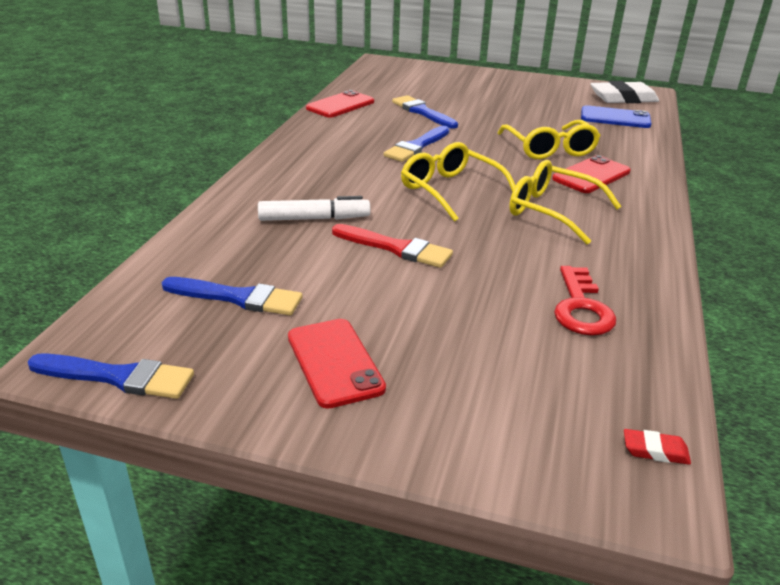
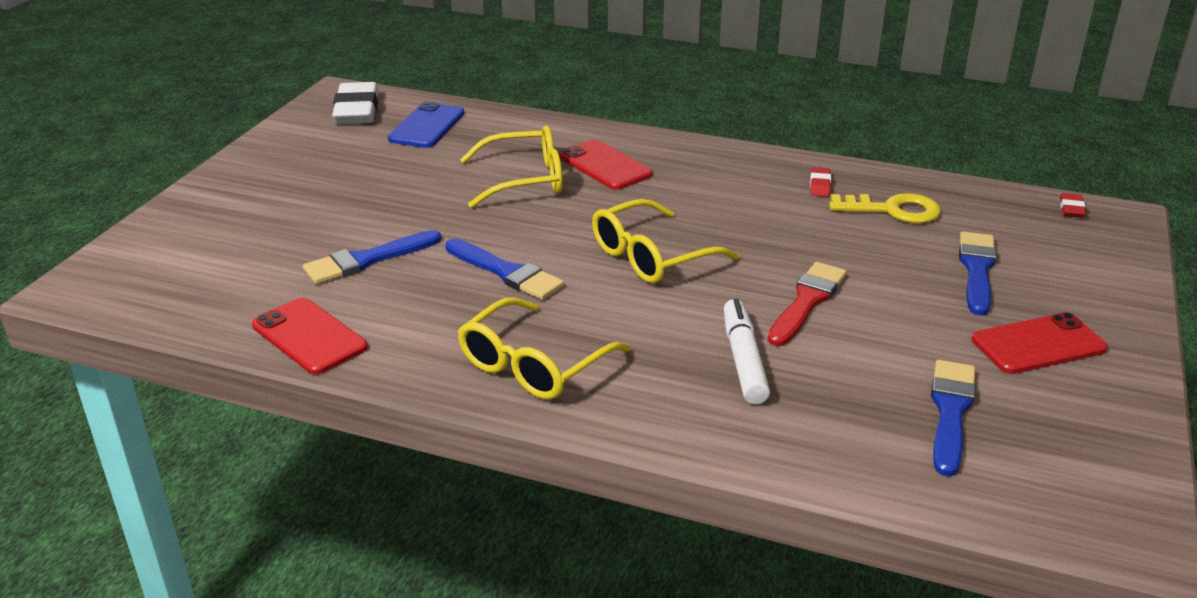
camera: 85 degrees left, 0 degrees up
blue brush [28,354,194,399] -> blue brush moved to [959,231,997,316]
yellow glasses [509,160,622,244] -> yellow glasses moved to [458,297,630,400]
red key [554,266,617,336] -> yellow key [829,193,941,223]
none -> red eraser [810,167,831,197]

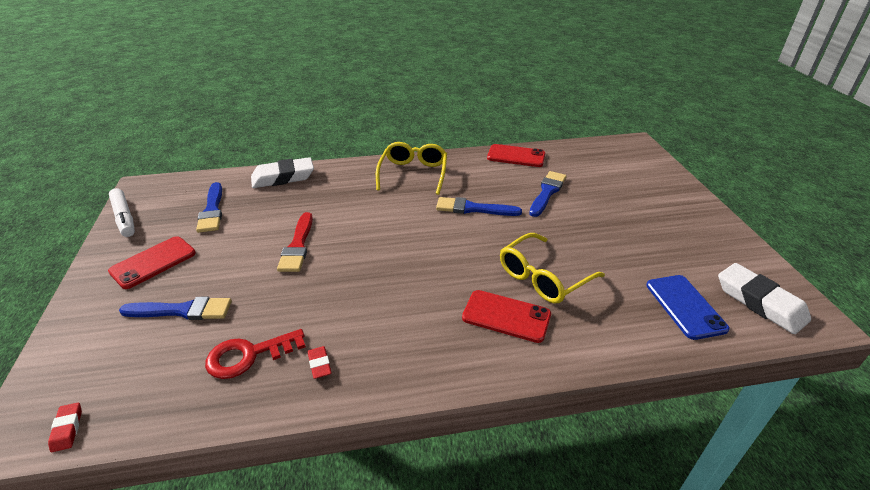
camera: 150 degrees right, 5 degrees up
yellow glasses [592,199,739,283] -> none
white marker [723,298,770,404] -> white marker moved to [109,188,135,237]
yellow key [829,193,941,223] -> red key [205,329,306,379]
blue brush [959,231,997,316] -> blue brush turned 75 degrees counterclockwise [119,297,232,320]
none -> white eraser [251,157,314,188]

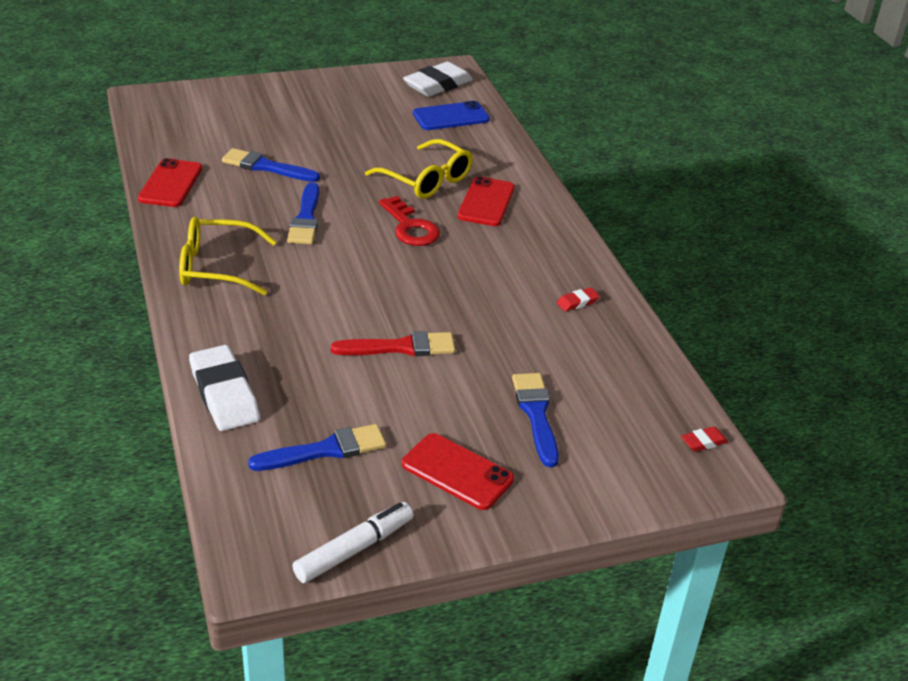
camera: 100 degrees left, 0 degrees up
red key [205,329,306,379] -> red key moved to [379,196,440,246]

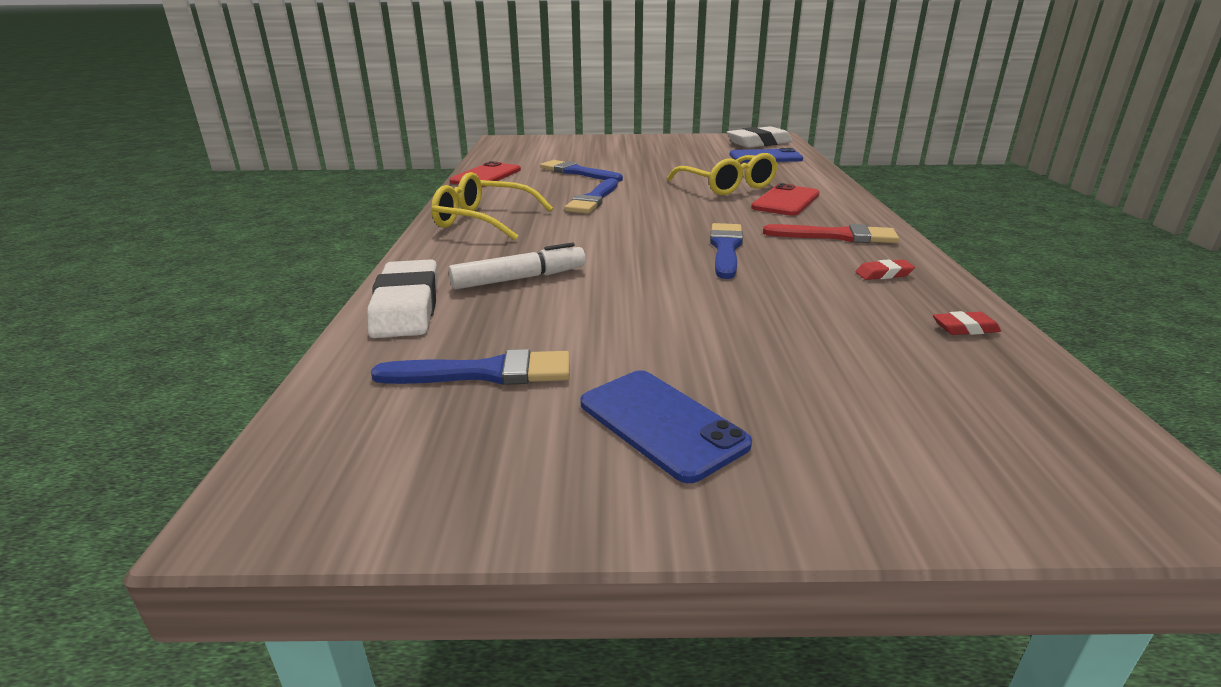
camera: 20 degrees right, 10 degrees down
white marker [292,502,414,583] -> white marker moved to [449,243,586,289]
red brush [331,331,455,356] -> red brush moved to [763,224,899,243]
red key [379,196,440,246] -> none
red phone [402,433,514,510] -> blue phone [580,370,752,483]
blue brush [512,373,559,467] -> blue brush moved to [710,223,743,279]
red eraser [681,426,728,452] -> red eraser moved to [933,311,1001,335]

